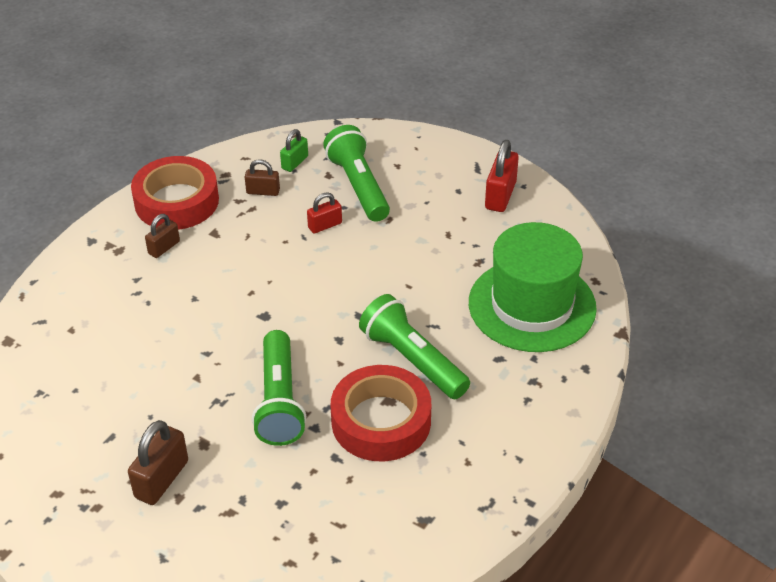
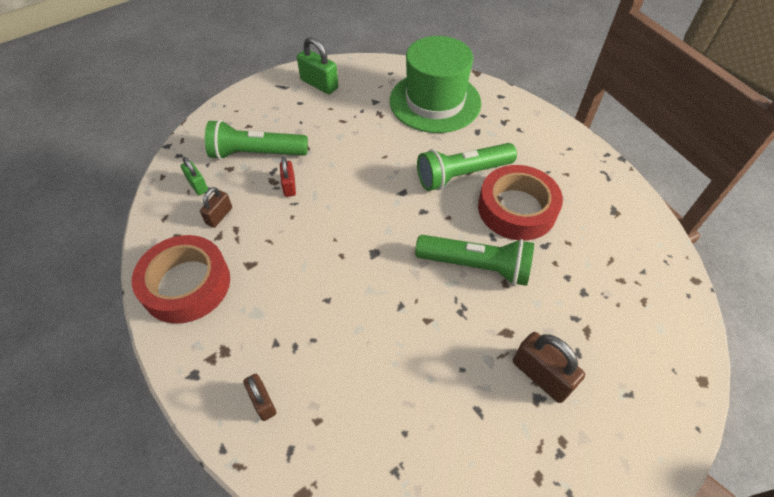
camera: 70 degrees left, 10 degrees up
brown padlock [145,214,180,258] -> brown padlock moved to [243,374,276,421]
red padlock [485,140,519,212] -> green padlock [297,37,338,94]

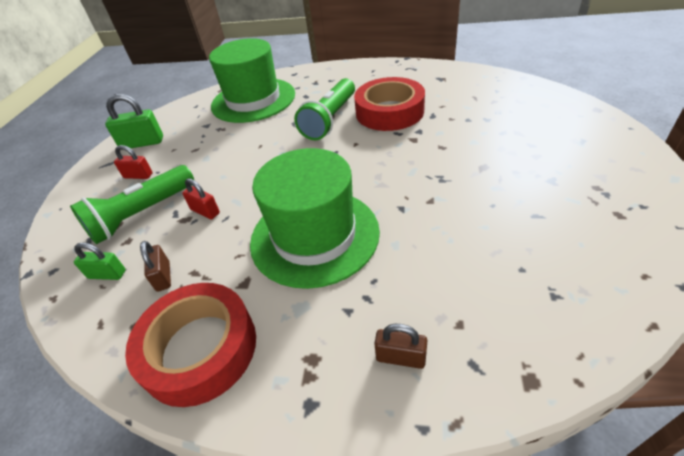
camera: 40 degrees left, 10 degrees down
green flashlight [415,235,534,286] -> none
brown padlock [513,332,585,403] -> none
none -> red padlock [114,145,153,179]
none -> green hat [250,148,380,289]

